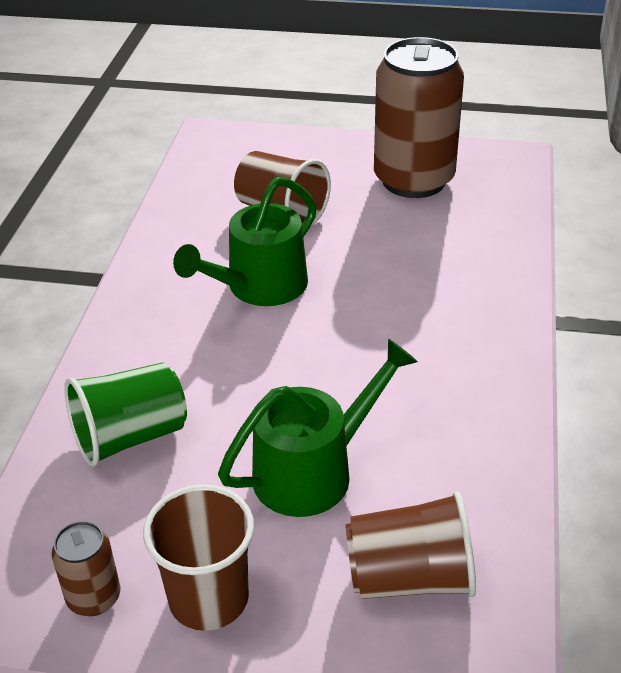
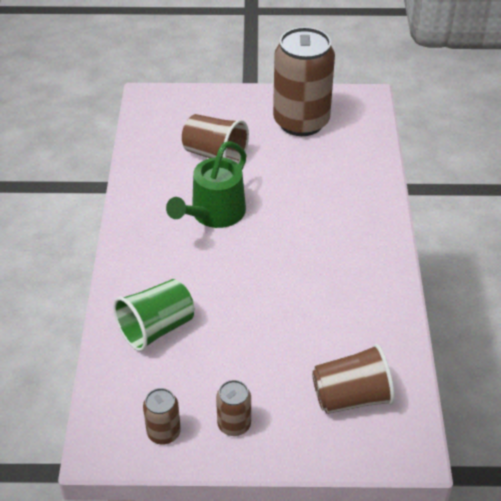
camera: 10 degrees left, 5 degrees up
brown cup [143,485,254,631] -> brown can [216,380,251,436]
green watering can [218,338,418,517] -> none

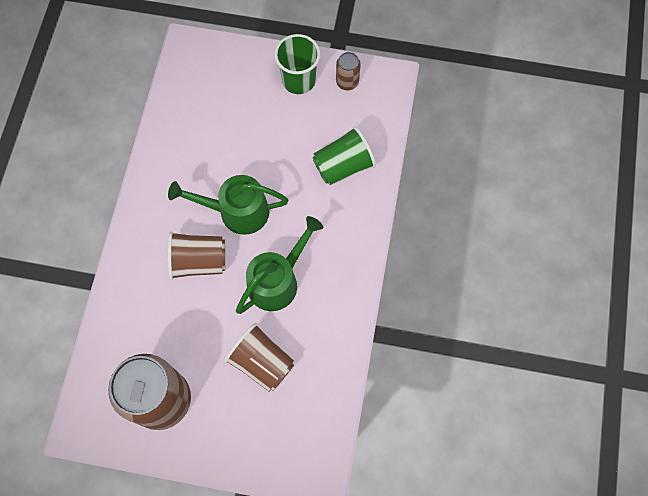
camera: 170 degrees left, 25 degrees up
brown can [216,380,251,436] -> green cup [274,34,320,94]
brown cup [312,344,395,414] -> brown cup moved to [168,231,225,280]
none -> green watering can [168,175,288,235]

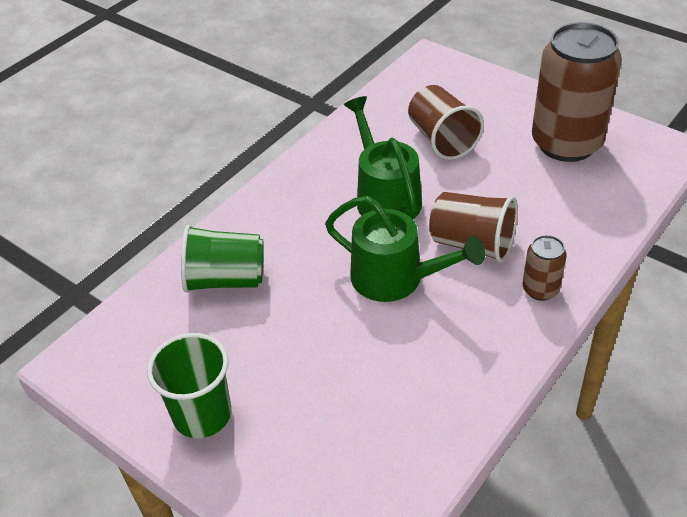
camera: 150 degrees left, 25 degrees down
green watering can [236,216,323,314] -> green watering can turned 90 degrees clockwise [344,96,422,220]
brown can [336,52,361,91] -> brown can moved to [523,235,567,301]

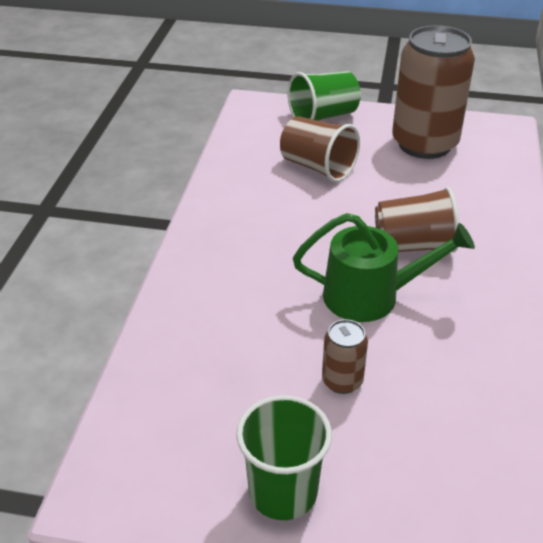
camera: 30 degrees left, 5 degrees down
green cup [181,225,264,293] -> green cup moved to [288,71,361,121]
green watering can [344,96,422,220] -> none
brown can [523,235,567,301] -> brown can moved to [322,319,368,394]

